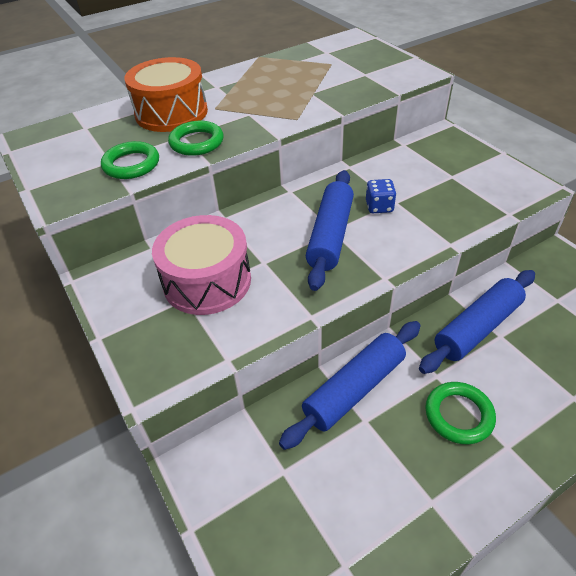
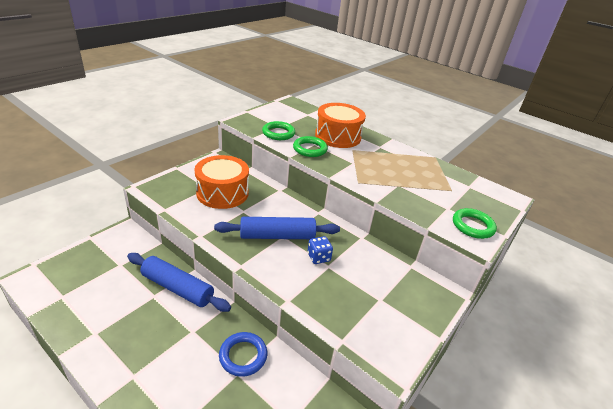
camera: 65 degrees right, 10 degrees down
pink drum [152,215,251,315] -> orange drum [194,155,249,209]
blue rolling pin [419,270,535,374] -> blue ring [219,332,267,377]
green ring [425,382,496,444] -> green ring moved to [453,208,497,239]

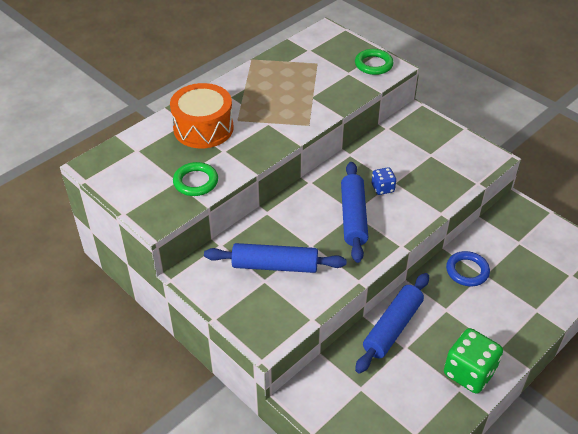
camera: 80 degrees left, 10 degrees up
orange drum [194,155,249,209] -> blue rolling pin [204,243,347,273]
green ring [293,136,328,157] -> none
none -> green dice [444,328,503,394]

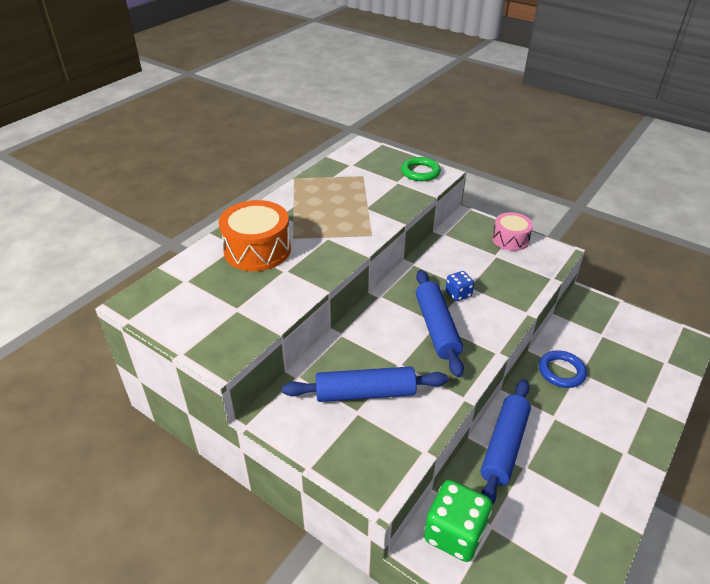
camera: 10 degrees left, 5 degrees down
green ring [173,162,218,196] -> none
green dice [444,328,503,394] -> green dice moved to [424,480,492,562]
none -> pink drum [492,212,533,251]

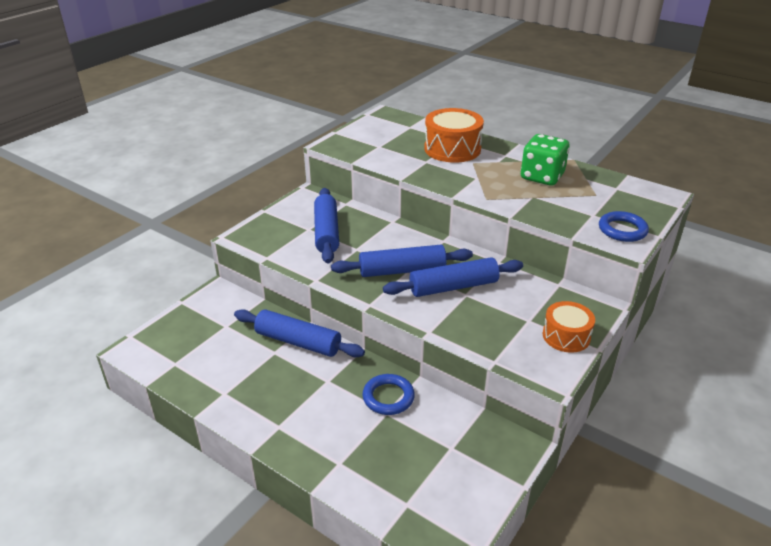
camera: 90 degrees right, 5 degrees down
green ring [401,157,441,181] -> blue ring [599,211,649,242]
green dice [424,480,492,562] -> green dice moved to [521,134,570,185]
blue dice [445,271,474,301] -> blue rolling pin [383,257,523,297]
pink drum [492,212,533,251] -> orange drum [543,301,595,353]

